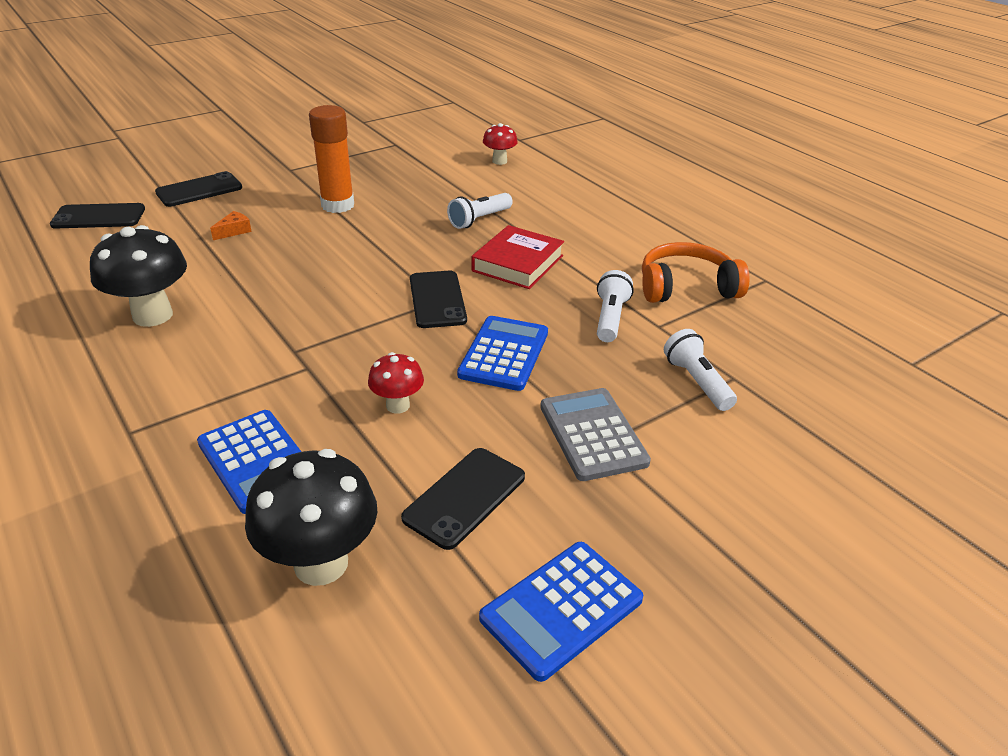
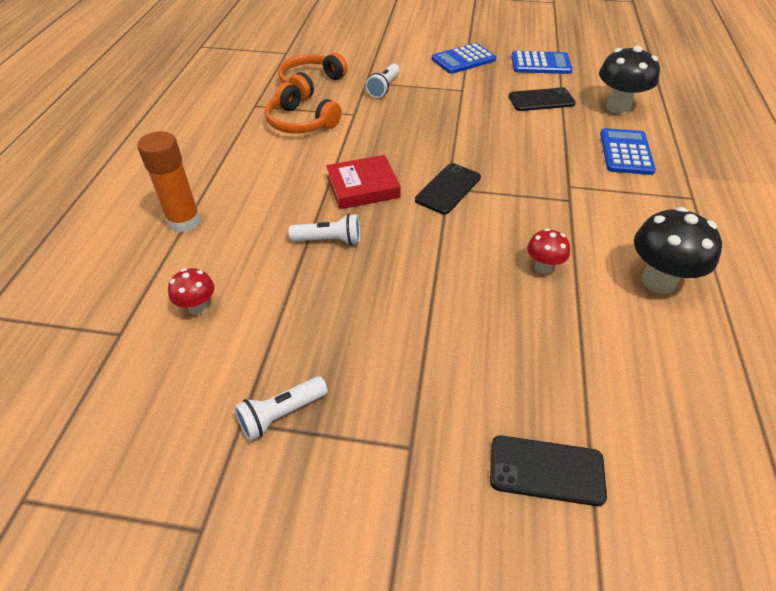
camera: 135 degrees left, 10 degrees up
black phone [50,203,145,228] -> none
orange cheese [210,211,252,240] -> none
orange glue stick [309,105,354,213] -> orange glue stick moved to [138,131,201,233]
red mushroom [368,352,424,414] -> red mushroom moved to [527,228,570,274]
blue calculator [457,316,548,391] -> blue calculator moved to [432,43,496,74]
grey calculator [540,388,651,481] -> none
white flashlight [597,270,634,342] -> white flashlight moved to [234,376,328,441]
none -> orange headphones [278,53,348,101]

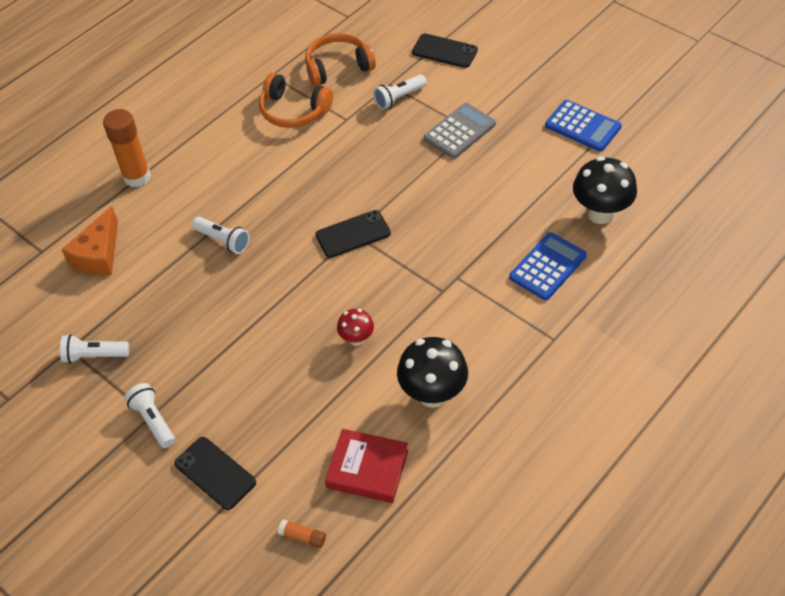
camera: 35 degrees right, 5 degrees up
red mushroom [168,268,214,315] -> orange cheese [61,206,118,275]
orange headphones [265,82,342,134] -> orange headphones turned 45 degrees counterclockwise [259,73,333,128]
red book [326,155,401,209] -> red book moved to [325,429,408,503]
blue calculator [432,43,496,74] -> none
black phone [509,87,576,111] -> black phone moved to [412,34,478,68]
none -> white flashlight [125,383,175,448]
none -> orange glue stick [278,519,326,548]
none -> grey calculator [424,103,496,159]

